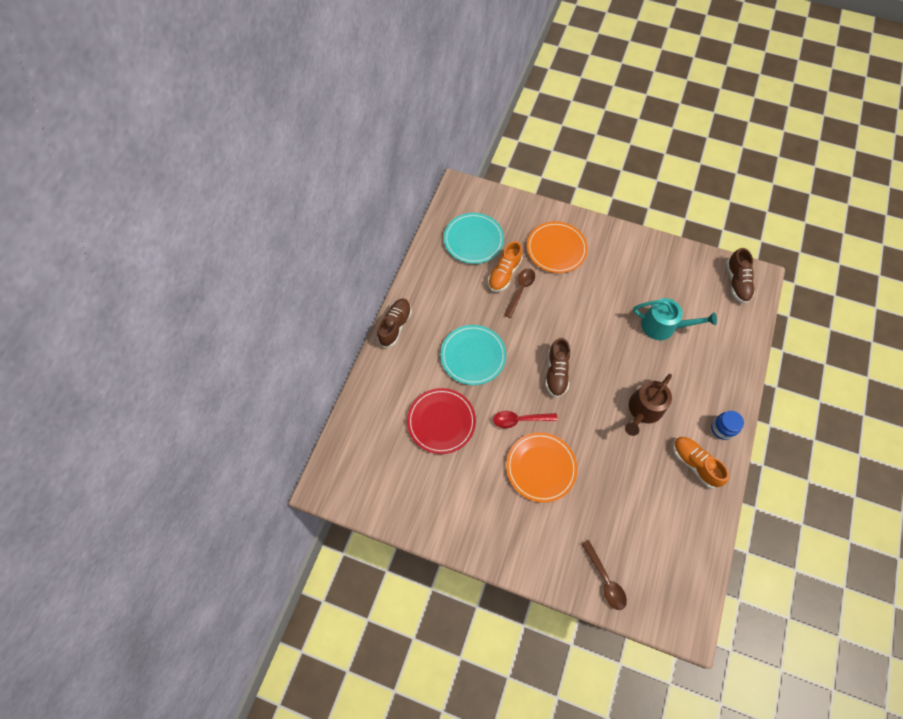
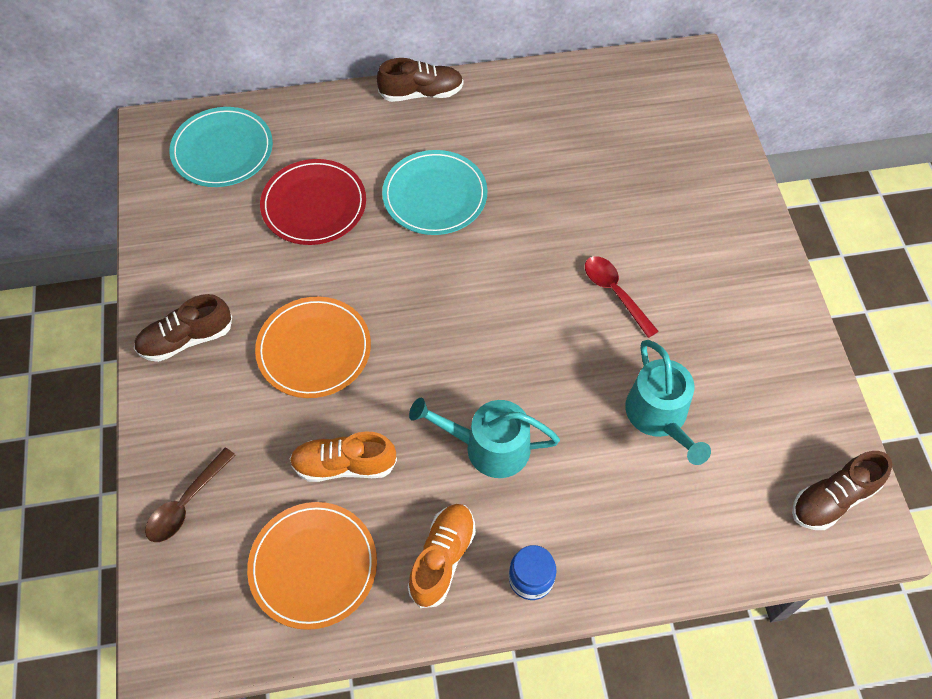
camera: 60 degrees right, 5 degrees down
turquoise plate [444,213,504,264] -> turquoise plate moved to [169,107,273,187]
orange shoe [488,241,522,292] -> orange shoe moved to [289,431,397,482]
red spoon [493,411,558,428] -> red spoon moved to [585,256,659,338]
brown spoon [504,268,535,318] -> none
orange plate [527,221,588,273] -> orange plate moved to [247,502,377,630]
brown shoe [545,338,570,398] -> brown shoe moved to [134,294,232,362]
brown watering can [625,374,672,436] -> turquoise watering can [409,398,560,478]

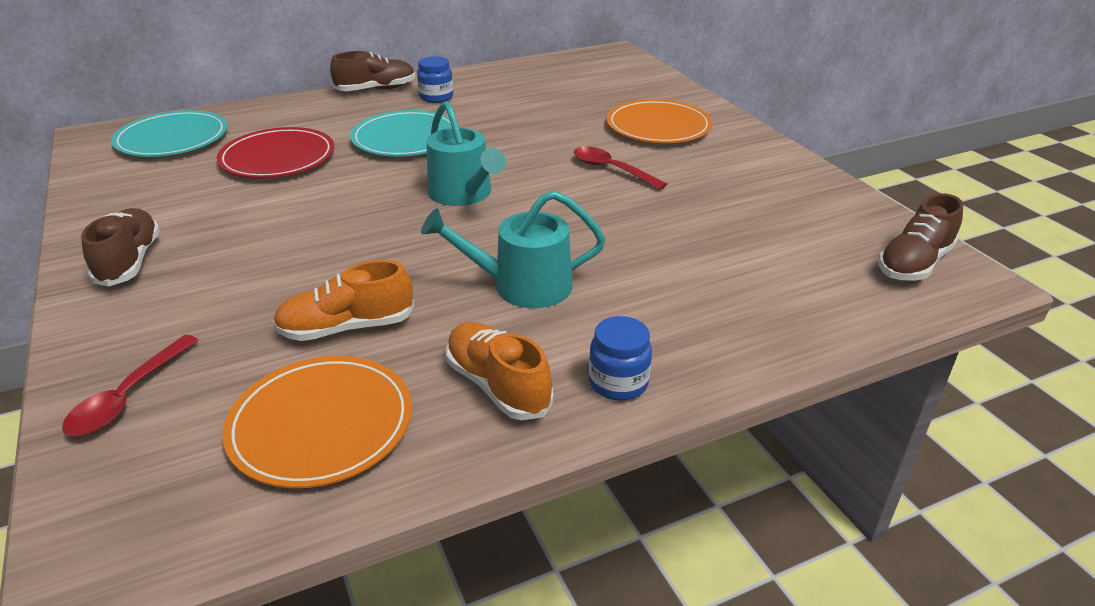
camera: 15 degrees left, 25 degrees down
brown shoe [134,294,232,362] -> brown shoe turned 120 degrees clockwise [81,208,160,287]
brown spoon [145,448,236,542] -> red spoon [62,335,199,436]
orange plate [255,297,371,398] -> orange plate moved to [607,99,712,143]
orange shoe [408,504,476,608] -> orange shoe turned 45 degrees counterclockwise [446,322,553,420]
turquoise watering can [625,340,711,465] -> turquoise watering can moved to [427,101,506,206]
none -> blue jar [417,56,453,103]

